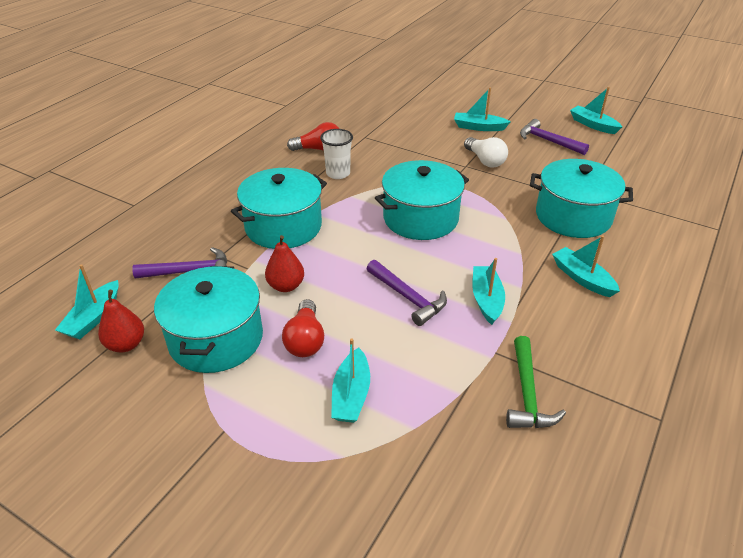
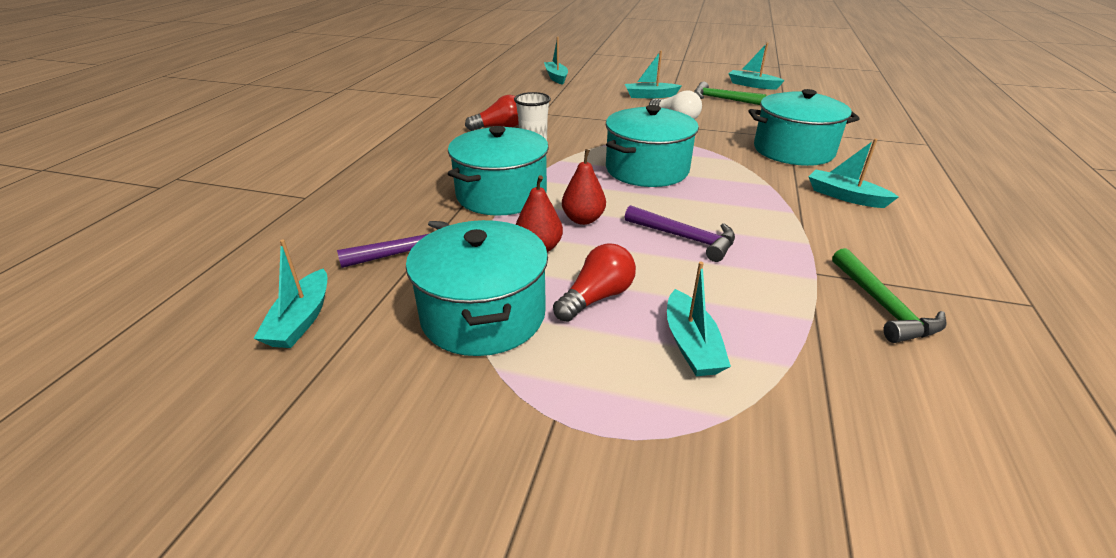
camera: 15 degrees left, 5 degrees down
red pear [98,290,144,353] -> red pear moved to [562,149,606,225]
red light bulb [282,299,324,357] -> red light bulb turned 120 degrees counterclockwise [553,244,636,322]
turquoise boat [472,258,505,325] -> turquoise boat moved to [544,37,568,85]
purple hammer [520,119,589,155] -> green hammer [694,82,766,105]

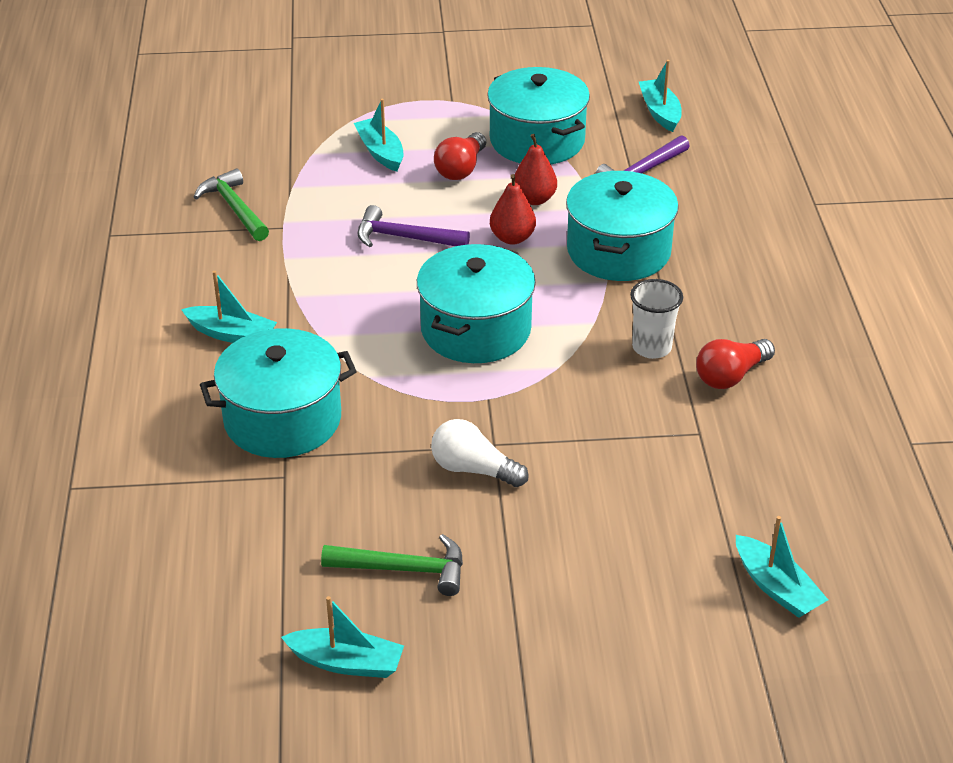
camera: 160 degrees right, 5 degrees up
turquoise boat [625,51,682,98] -> none

